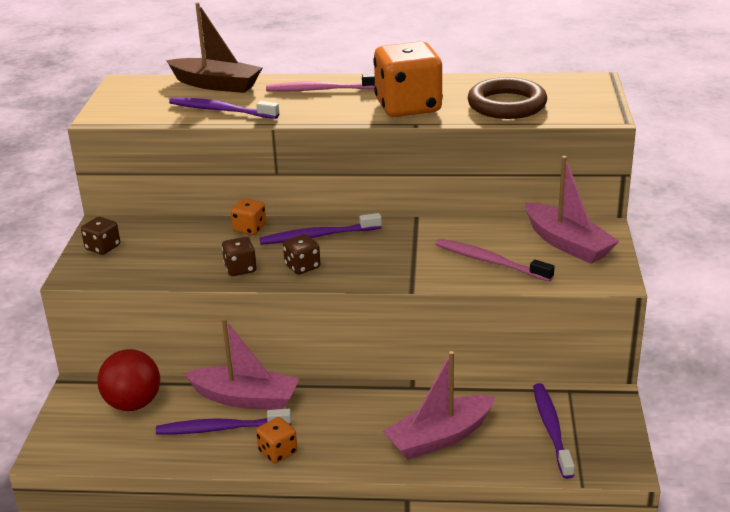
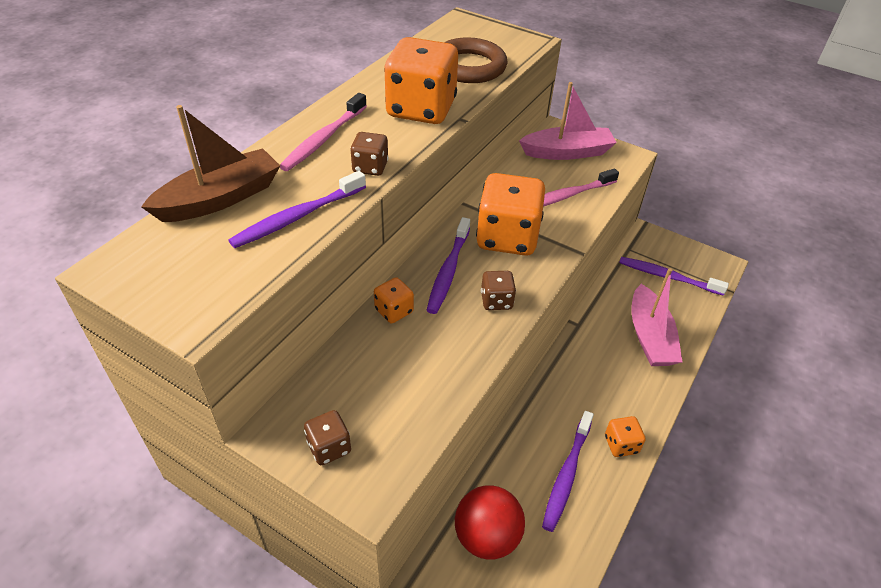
camera: 65 degrees left, 15 degrees up
pink boat [184,318,300,410] -> none
brown dice [222,237,257,276] -> brown dice moved to [350,132,388,176]
none -> orange dice [476,173,545,256]

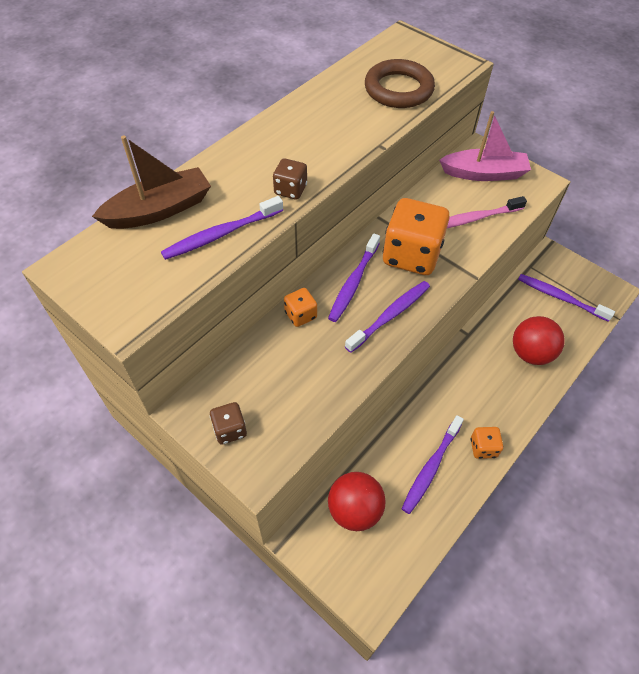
camera: 10 degrees right, 10 degrees up
pink toothbrush [280,93,367,171] -> none
orange dice [384,37,458,124] -> none
brown dice [481,271,516,310] -> purple toothbrush [345,281,430,353]
pink boat [631,268,682,366] -> red ball [513,316,565,365]

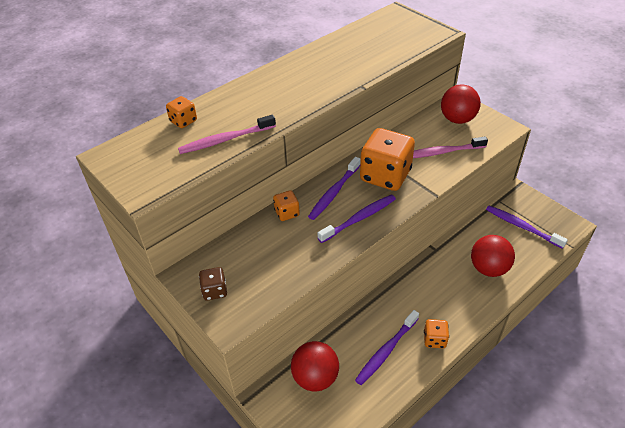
camera: 10 degrees right, 10 degrees down
brown boat [92,135,211,229] -> orange dice [166,96,197,128]
purple toothbrush [161,196,283,260] -> pink toothbrush [178,115,276,154]
brown dice [273,158,307,200] -> none
brown ring [365,59,435,108] -> none
pink boat [439,111,531,181] -> red ball [441,85,481,124]

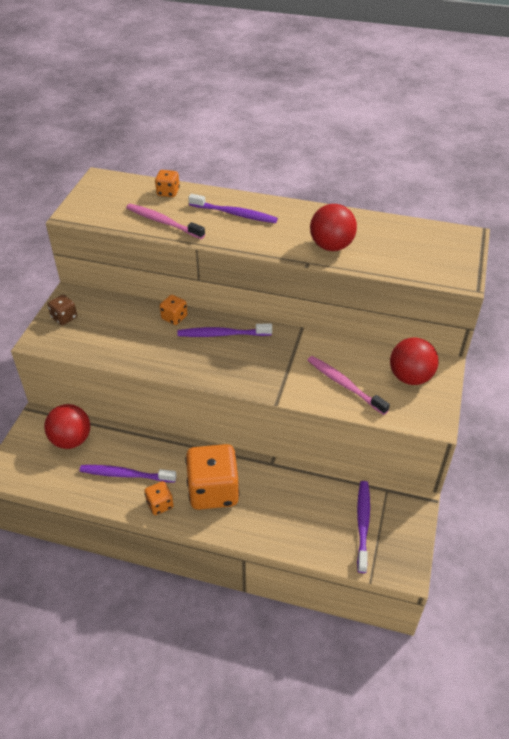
camera: 55 degrees right, 0 degrees up
purple toothbrush [318,194,396,243] -> purple toothbrush moved to [188,194,278,223]
orange dice [360,128,415,191] -> orange dice moved to [185,444,239,510]
red ball [471,235,515,277] -> red ball moved to [310,204,357,251]

